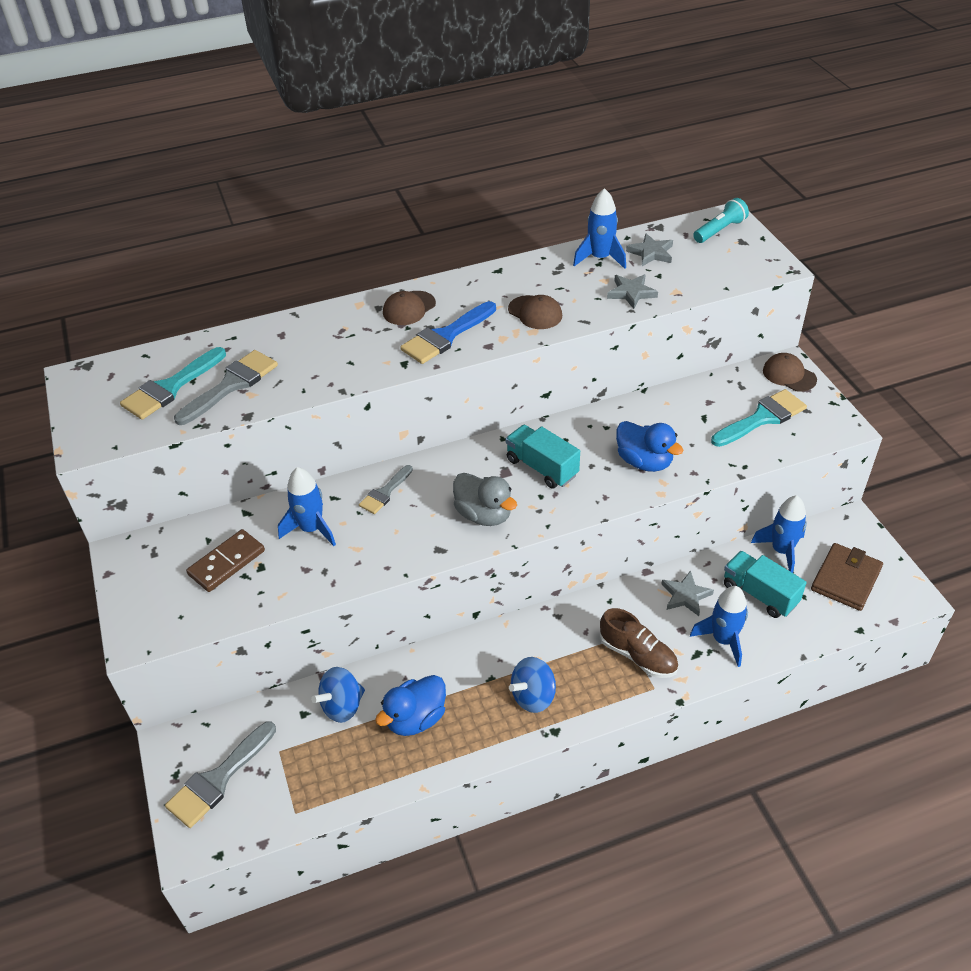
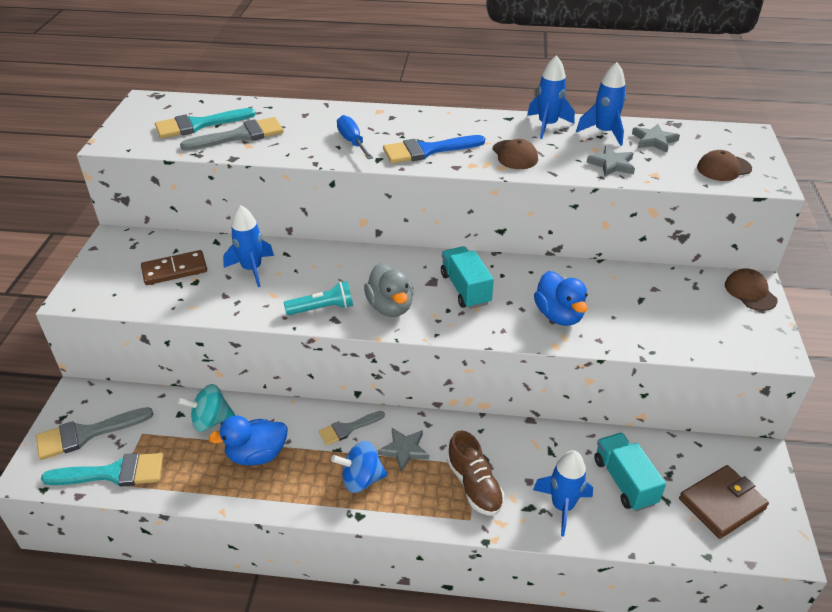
camera: 25 degrees right, 5 degrees down
blue spinning top [311,667,365,723] -> turquoise spinning top [177,384,235,432]
grey brush [359,465,413,514] -> grey brush moved to [319,411,385,445]
brown cap [383,291,436,325] -> brown cap moved to [697,150,752,181]
grey star [661,571,714,616] -> grey star moved to [378,428,429,472]
turquoise flashlight [693,198,749,243] -> turquoise flashlight moved to [284,281,353,315]
turquoise brush [711,389,807,447] -> turquoise brush moved to [41,453,164,487]
blue rocket [751,495,807,573] -> blue rocket moved to [527,55,575,139]
none -> blue screwdriver [337,115,373,159]

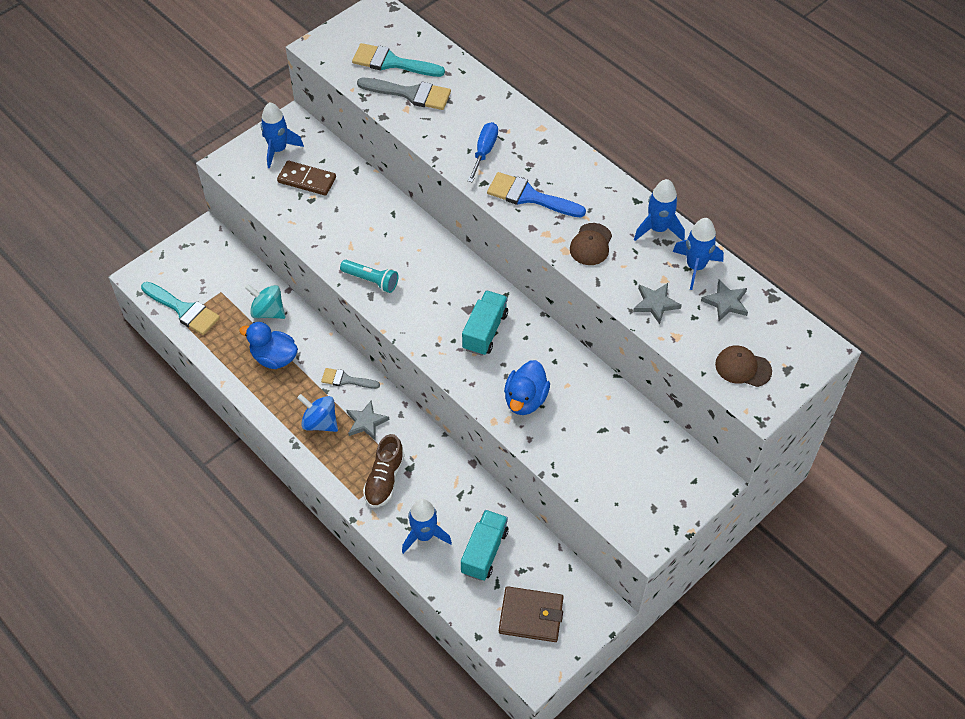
camera: 40 degrees right, 15 degrees up
grey brush [36,407,153,460] -> none
blue rocket [223,205,274,287] -> blue rocket moved to [261,102,304,168]
grey duck [364,263,413,317] -> none
brown cap [725,268,778,311] -> none

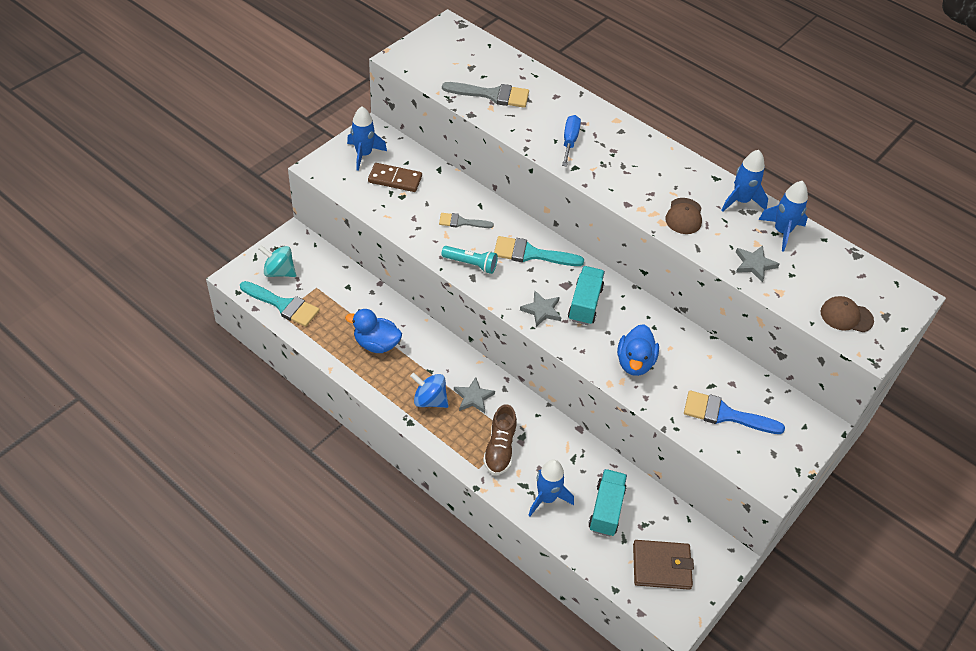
camera: 10 degrees left, 5 degrees down
turquoise spinning top [245,284,285,319] -> turquoise spinning top moved to [258,245,296,277]
grey brush [321,368,380,389] -> grey brush moved to [439,213,494,228]
turquoise brush [352,43,445,77] -> turquoise brush moved to [494,236,584,266]
blue brush [487,172,586,218] -> blue brush moved to [684,390,785,434]
grey star [701,279,748,321] -> grey star moved to [520,291,561,327]

